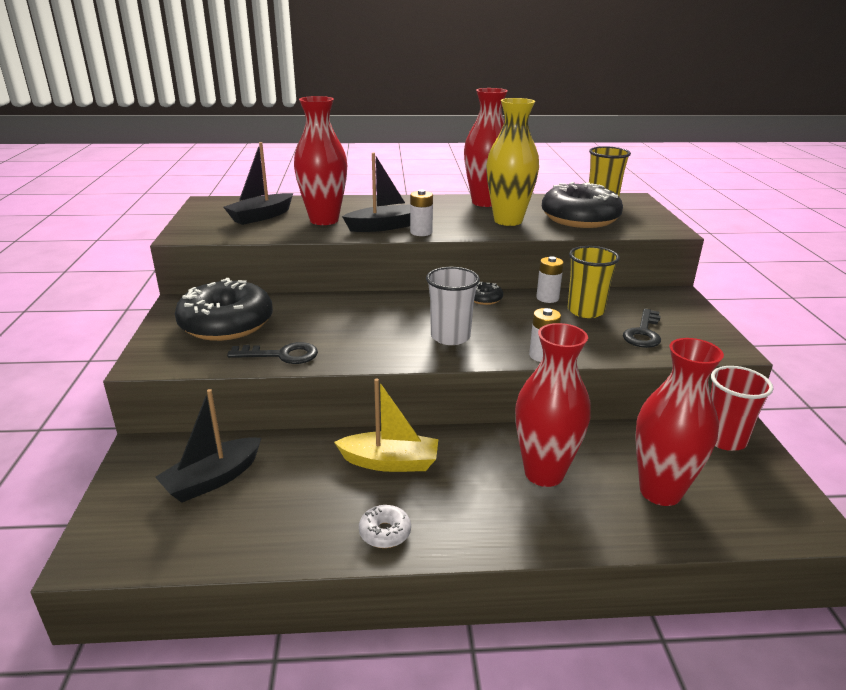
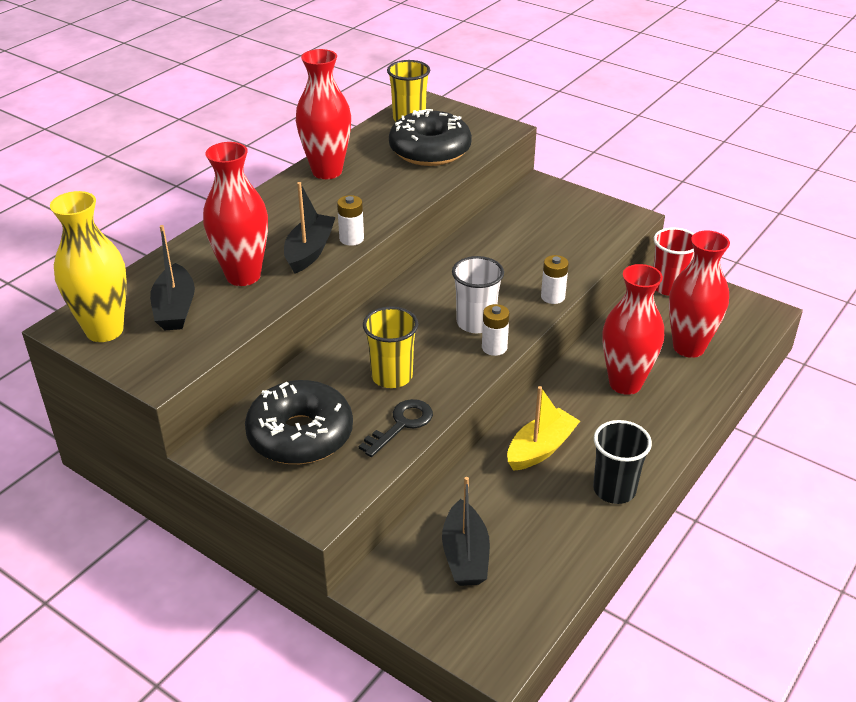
camera: 50 degrees left, 10 degrees up
white donut [359,505,411,548] -> black cup [593,420,652,504]
black donut [474,282,503,305] -> none
yellow vase [486,98,539,226] -> yellow vase moved to [50,191,127,342]
white battery [536,256,564,303] -> white battery moved to [482,304,509,356]
yellow cup [568,246,620,318] -> yellow cup moved to [363,306,418,388]
black key [623,309,661,348] -> none

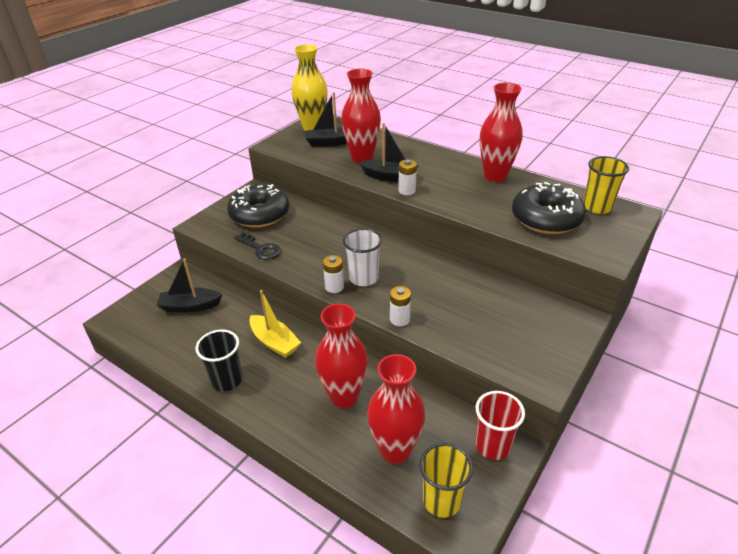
camera: 90 degrees right, 0 degrees up
yellow cup [363,306,418,388] -> yellow cup moved to [420,443,473,518]

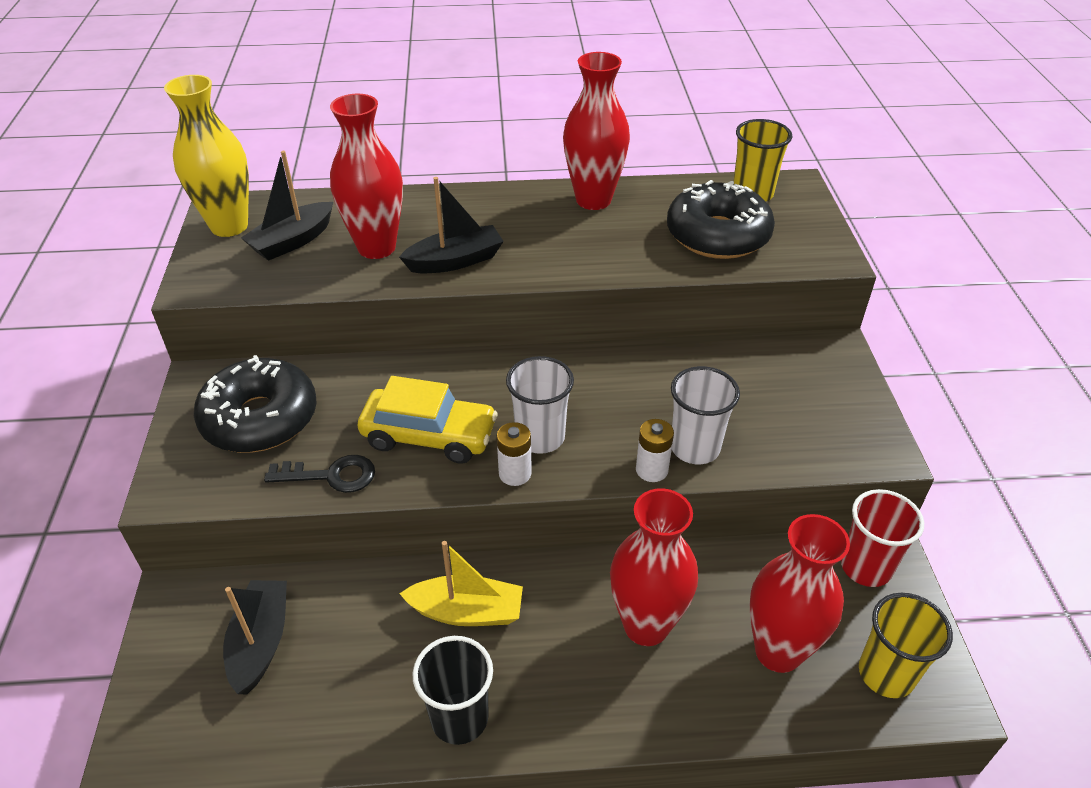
camera: 40 degrees left, 5 degrees up
black boat [157,258,223,312] -> black boat turned 135 degrees clockwise [223,580,287,695]
white battery [398,160,417,195] -> none
none -> yellow car [357,376,498,464]
none -> white cup [671,366,740,464]

